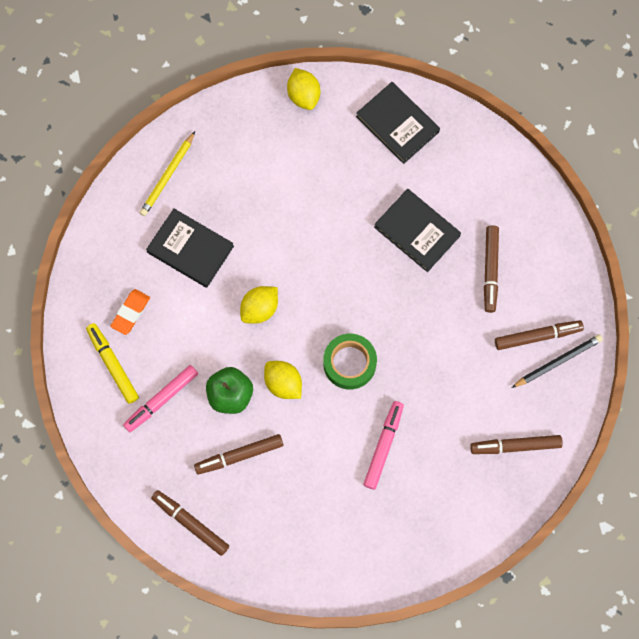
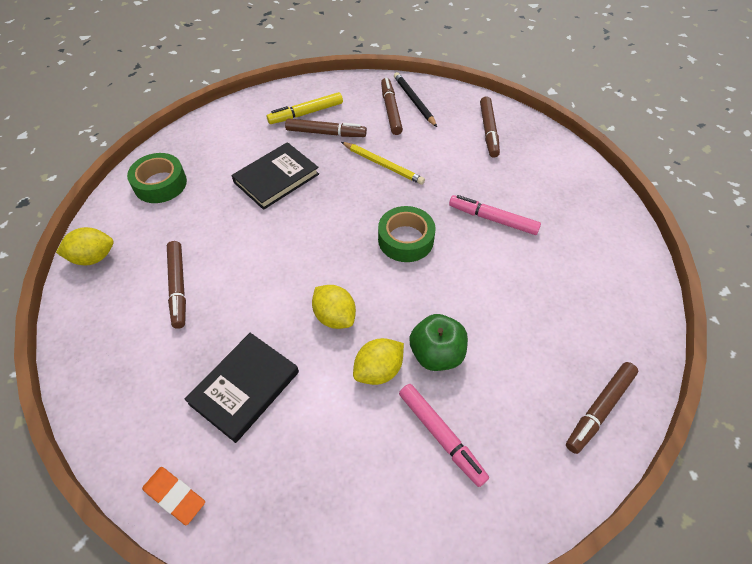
camera: 85 degrees left, 20 degrees down
yellow marker [86,323,139,404] -> yellow marker moved to [267,92,343,124]
orange eraser [110,289,150,335] -> orange eraser moved to [142,467,205,525]
yellow pencil [140,131,195,216] -> yellow pencil moved to [341,142,425,185]
brown marker [194,434,284,475] -> brown marker moved to [167,241,186,329]
yellow lemon [264,361,302,399] -> yellow lemon moved to [353,338,404,385]
black book [356,82,440,164] -> green tape [127,153,187,203]

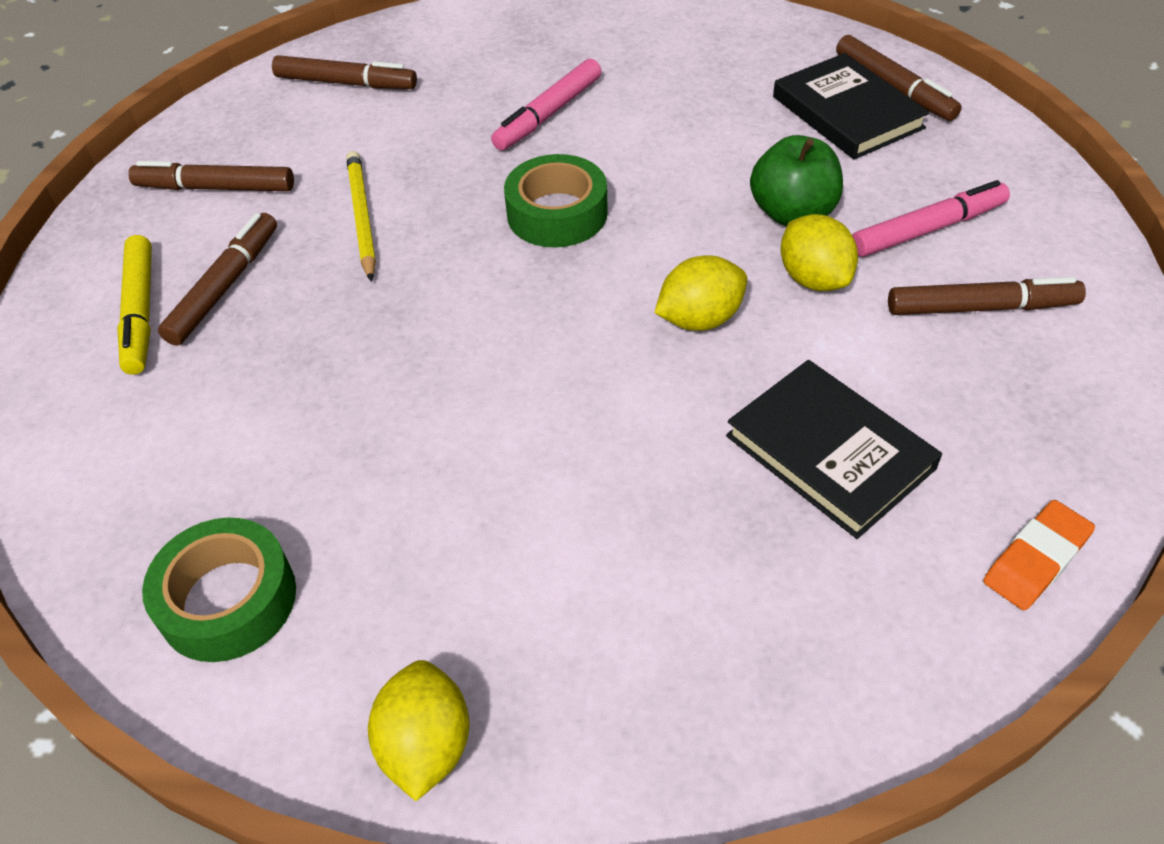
camera: 75 degrees left, 5 degrees down
brown marker [167,241,186,329] -> brown marker moved to [888,277,1086,315]
black book [231,142,319,210] -> black book moved to [773,53,930,159]
yellow pencil [341,142,425,185] -> yellow pencil turned 60 degrees counterclockwise [346,151,376,282]
black pencil [394,72,437,127] -> none

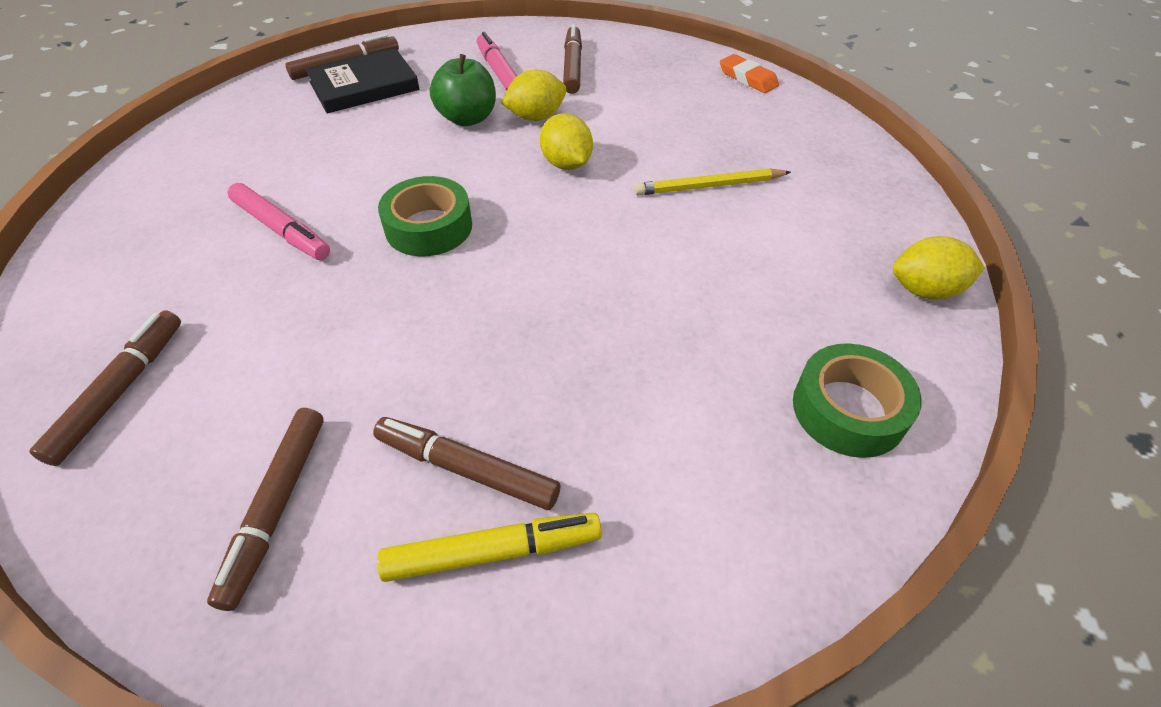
camera: 90 degrees left, 0 degrees up
yellow pencil [346,151,376,282] -> yellow pencil moved to [634,169,791,195]
black book [726,360,942,539] -> none

